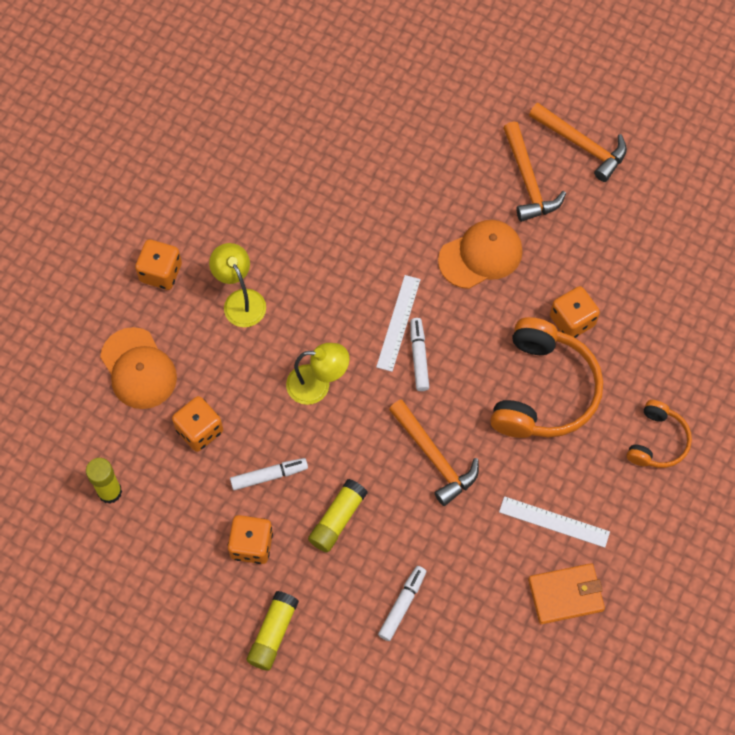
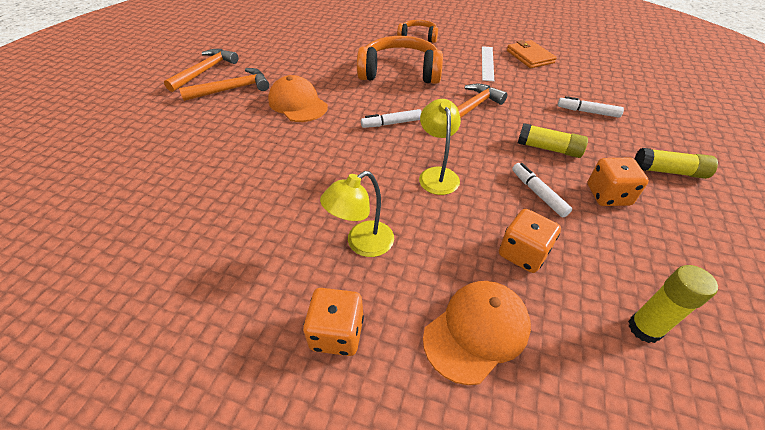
camera: 100 degrees left, 20 degrees down
white ruler [376,275,421,372] -> none
orange dice [550,286,600,338] -> none

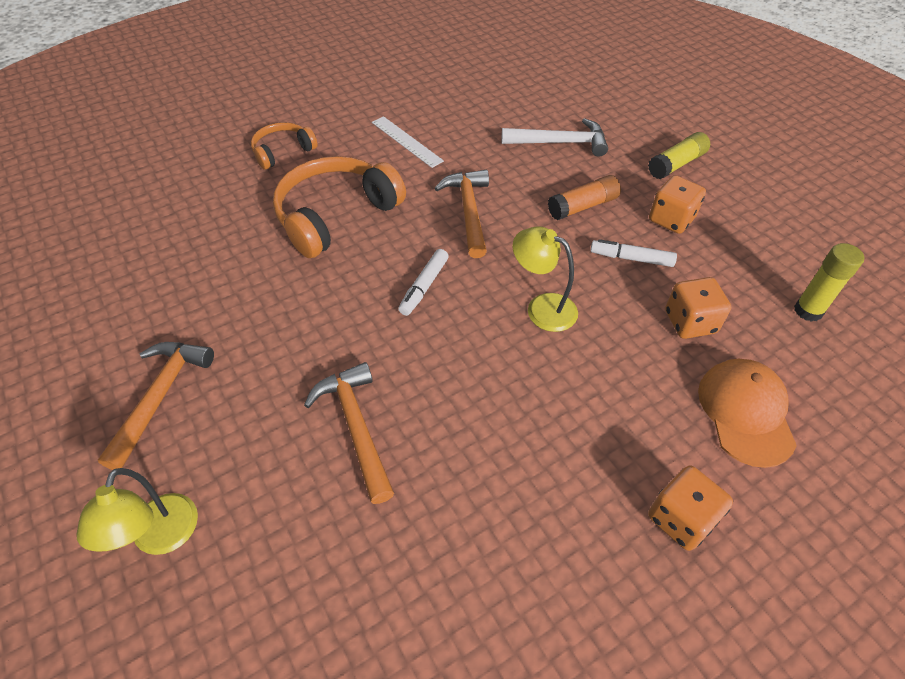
camera: 50 degrees left, 5 degrees up
orange hammer [164,49,238,92] -> orange hammer moved to [304,362,394,504]
orange cap [268,75,328,122] -> none
yellow lamp [320,171,394,257] -> yellow lamp moved to [76,468,198,555]
orange wallet [507,40,557,68] -> none
yellow glue stick [518,123,588,158] -> orange glue stick [548,175,621,220]
white marker [558,96,624,118] -> white hammer [502,118,608,157]

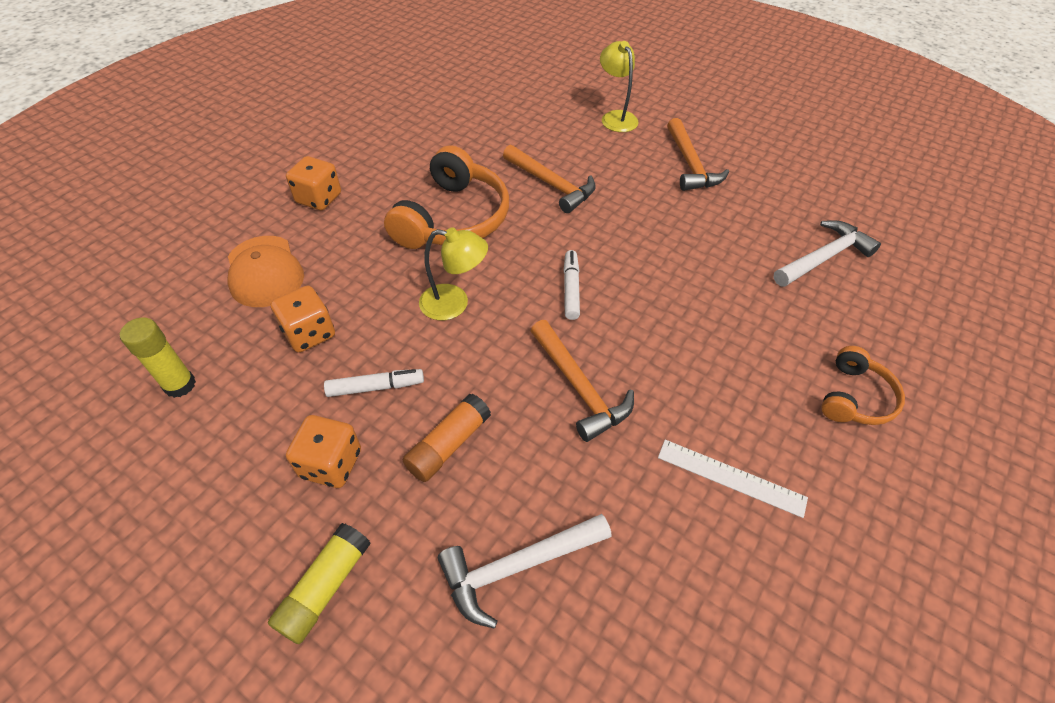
camera: 155 degrees right, 0 degrees up
orange headphones [273,156,406,258] -> orange headphones moved to [384,145,509,249]
none -> white hammer [773,220,881,287]

